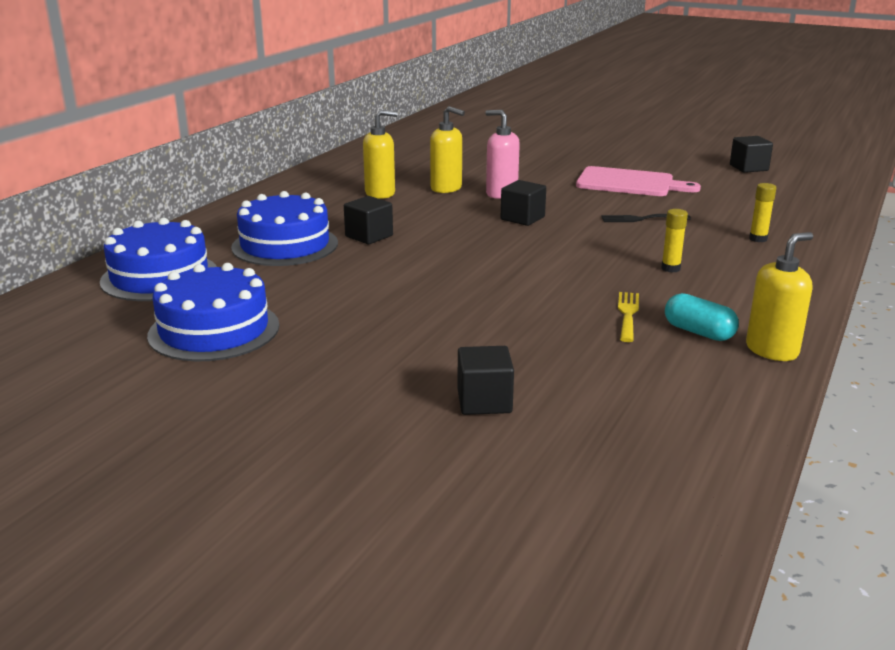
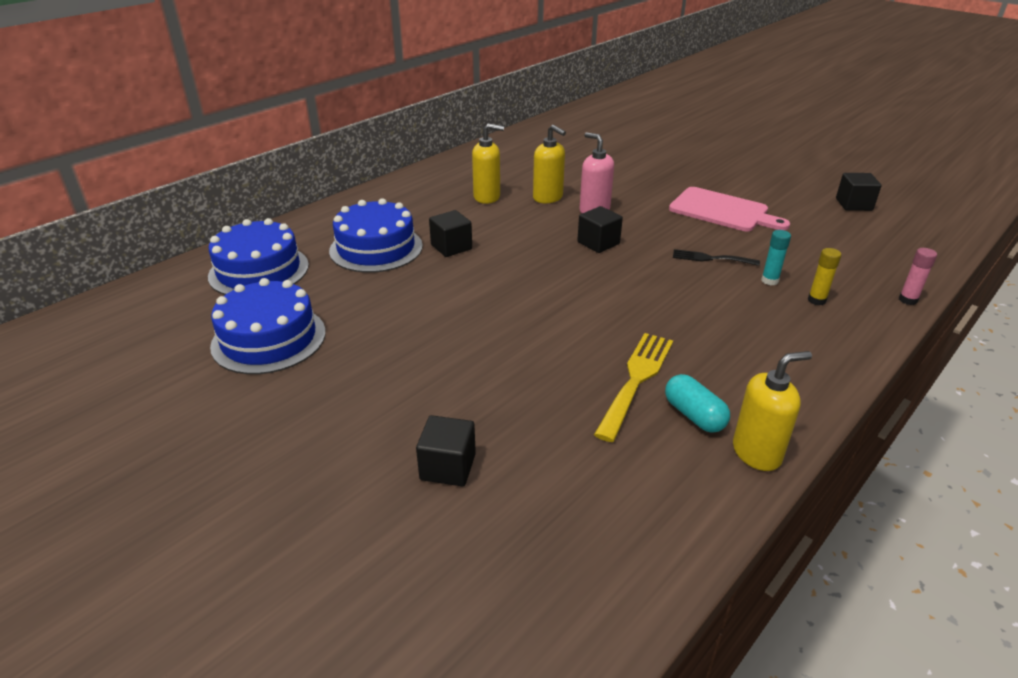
camera: 15 degrees right, 10 degrees up
yellow fork [618,292,639,342] -> yellow fork [594,333,673,442], size x1.62
yellow glue stick [661,209,688,273] -> none
none -> turquoise glue stick [761,230,791,285]
none -> pink glue stick [899,248,937,305]

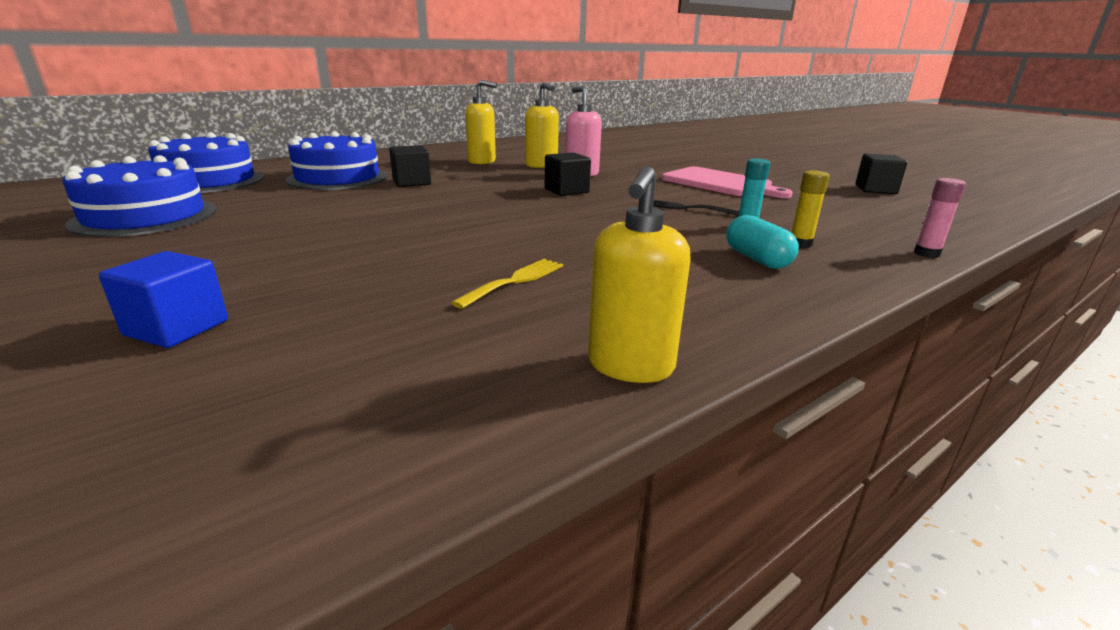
camera: 10 degrees right, 10 degrees down
black cube [416,415,476,486] -> blue cube [99,251,228,348]
yellow fork [594,333,673,442] -> yellow fork [451,259,563,309], size x0.62
turquoise capsule [665,374,730,432] -> turquoise capsule moved to [726,215,799,269]
yellow soap dispenser [733,351,812,471] -> yellow soap dispenser turned 120 degrees clockwise [588,166,690,383]

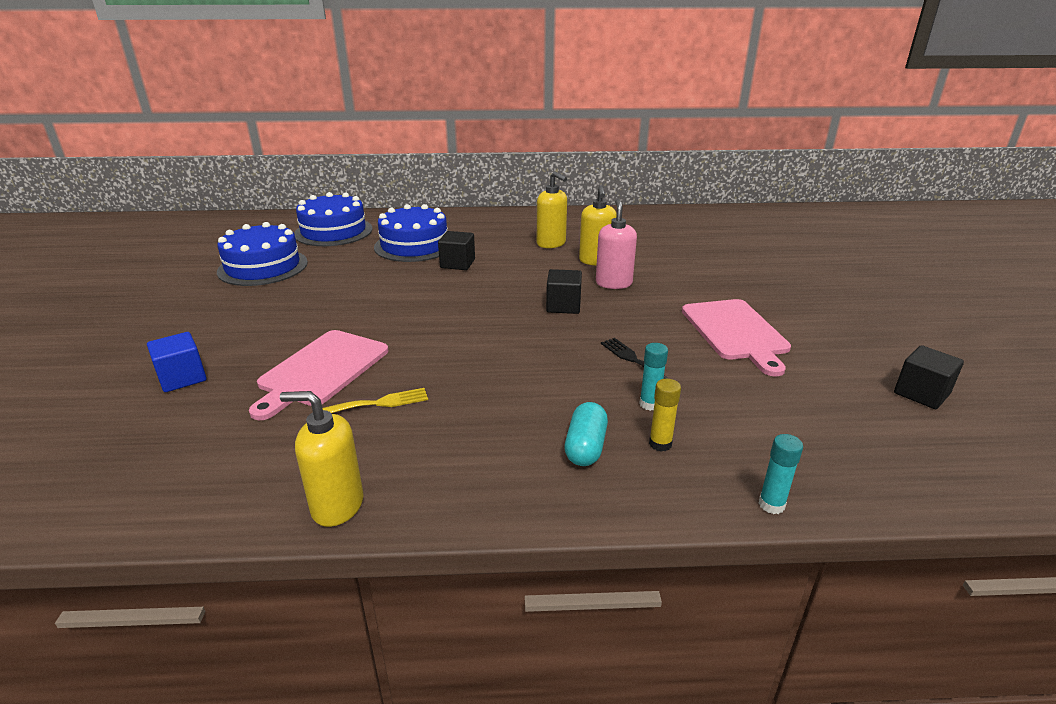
camera: 35 degrees right, 5 degrees up
yellow soap dispenser [588,166,690,383] -> yellow soap dispenser turned 45 degrees clockwise [280,391,364,527]
pink glue stick [914,178,966,258] -> turquoise glue stick [759,434,803,514]
none -> pink cutting board [249,330,388,420]

